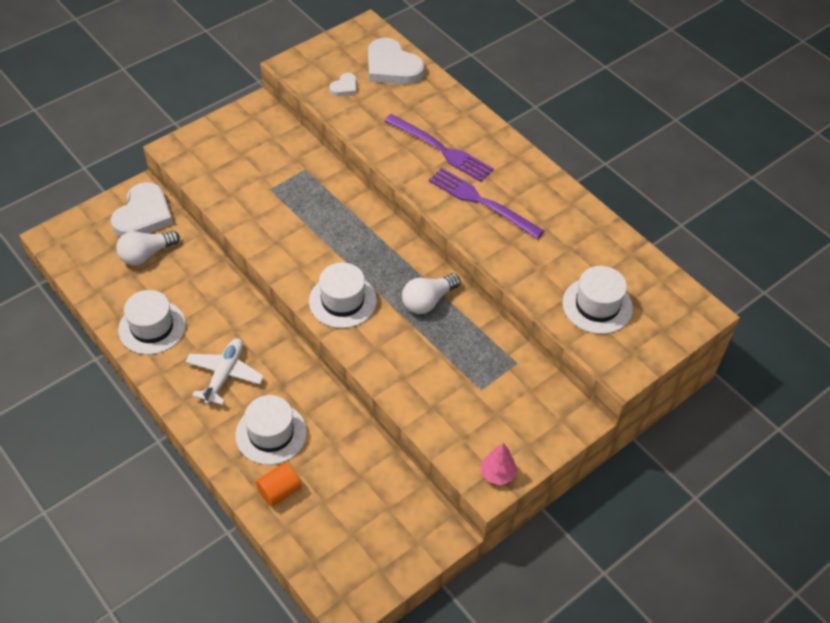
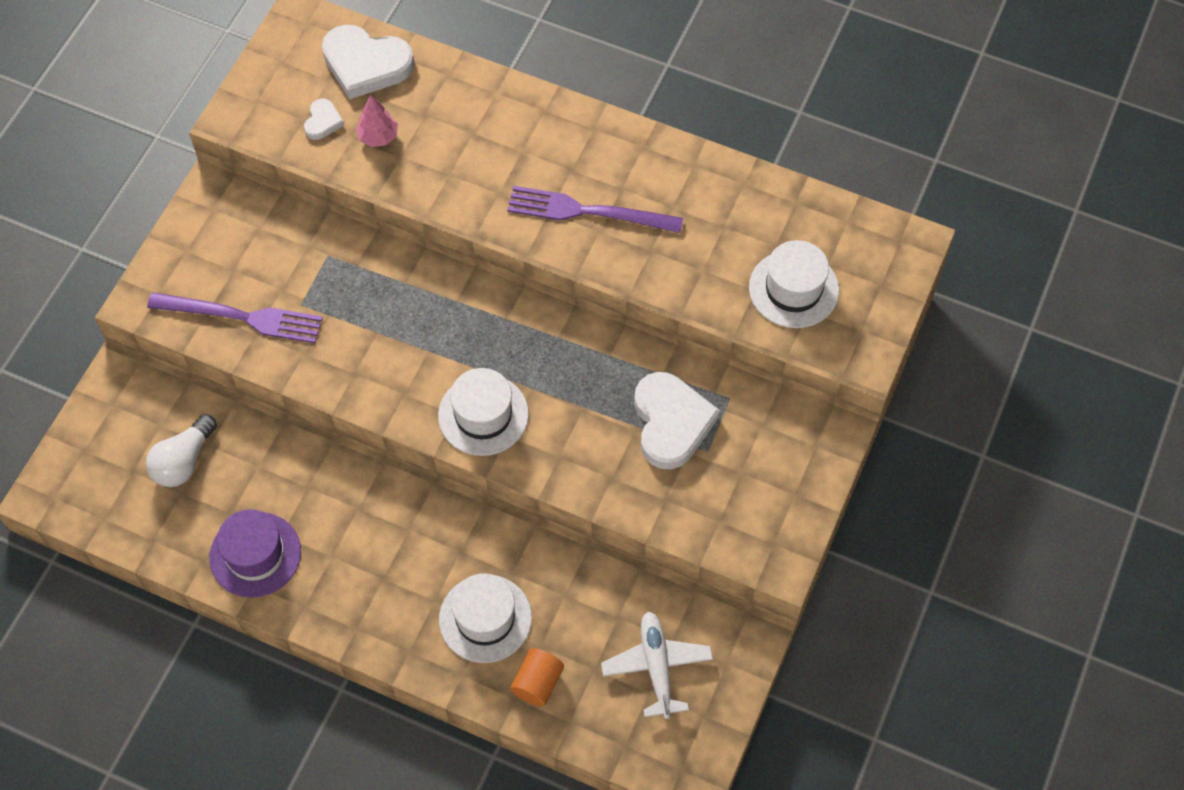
camera: 25 degrees left, 10 degrees up
white heart [111,182,173,237] -> white heart moved to [634,372,720,469]
white hat [118,290,186,355] -> purple hat [210,509,301,598]
white plane [185,338,264,405] -> white plane moved to [601,611,713,719]
purple fork [384,114,494,182] -> purple fork moved to [147,292,323,343]
white light bulb [402,273,461,314] -> none
pink tree [481,443,518,485] -> pink tree moved to [356,95,398,147]

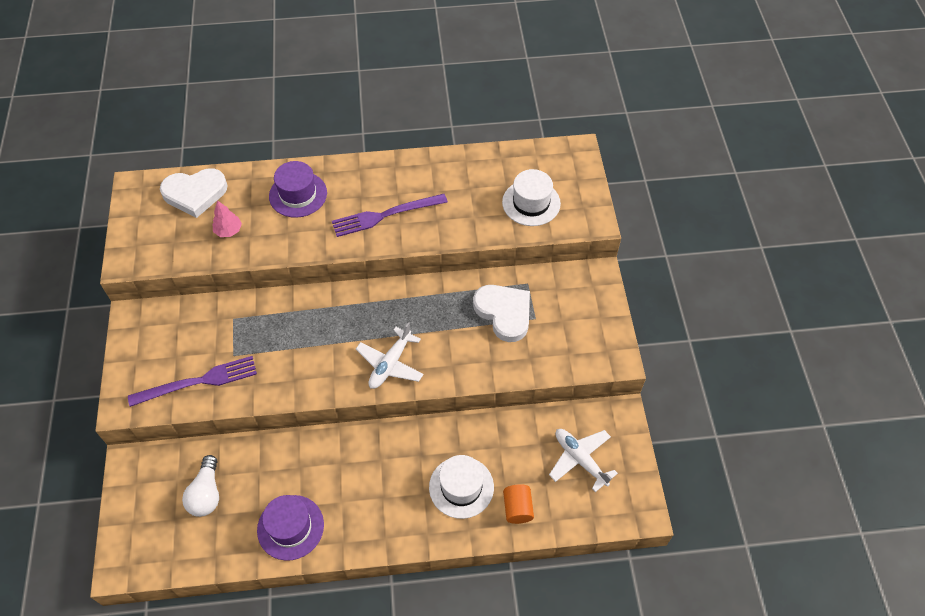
camera: 30 degrees left, 5 degrees down
white heart [304,99,344,140] -> none
white hat [438,368,529,456] -> white plane [356,322,424,389]
none -> purple hat [269,161,327,218]

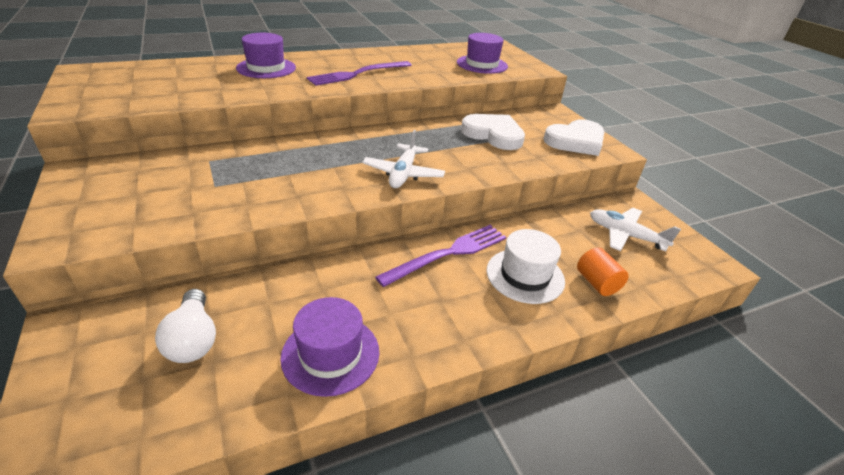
camera: 20 degrees left, 20 degrees down
purple fork [128,356,257,407] -> purple fork moved to [375,225,506,287]
white heart [160,168,228,218] -> white heart moved to [544,119,604,156]
pink tree [213,200,242,237] -> none
white hat [502,169,561,226] -> purple hat [457,33,508,74]

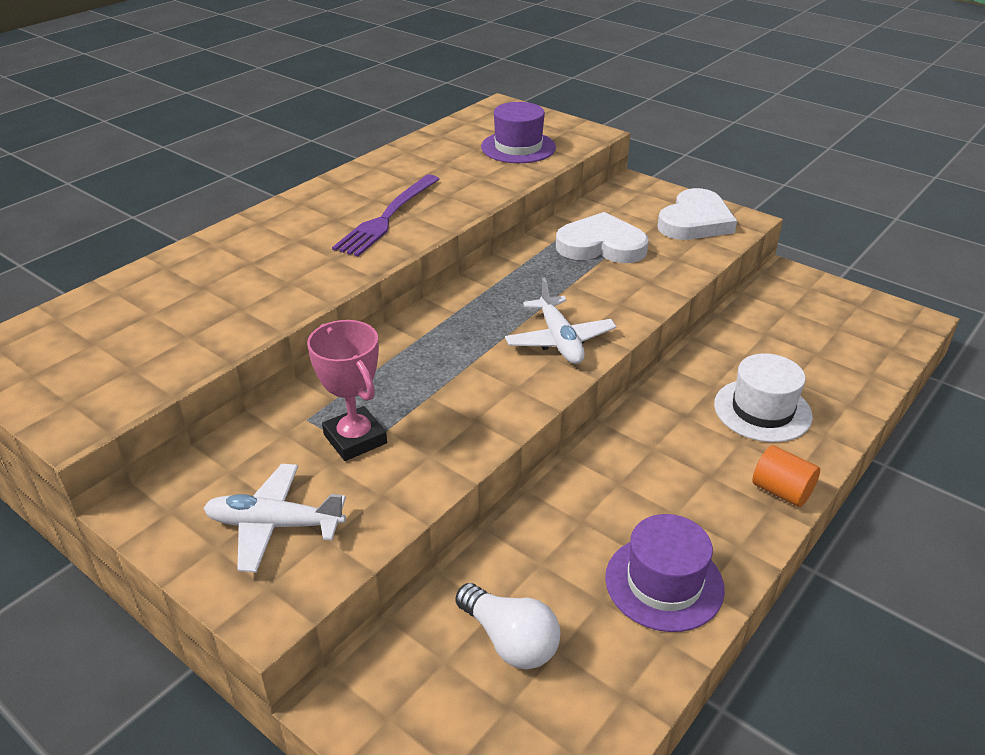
camera: 25 degrees left, 0 degrees up
purple hat [236,33,296,78] -> none
purple fork [375,225,506,287] -> none
orange cylinder [577,247,629,296] -> orange cylinder moved to [752,445,820,507]
white plane [590,208,681,251] -> white plane moved to [204,464,346,573]
none -> pink trophy [307,320,387,461]

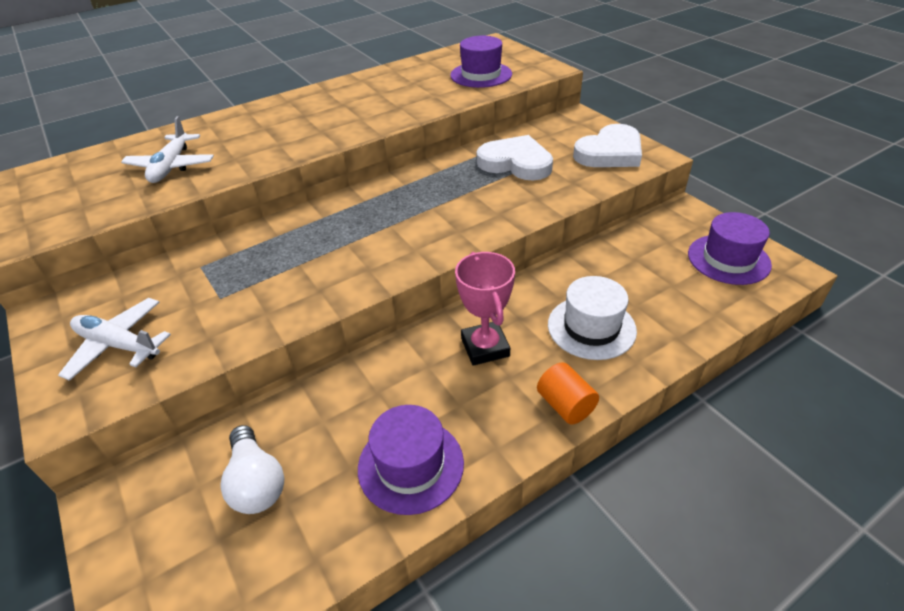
camera: 20 degrees right, 5 degrees up
pink trophy [307,320,387,461] -> pink trophy moved to [455,252,515,366]
purple fork [332,175,440,257] -> none
white plane [505,278,616,364] -> white plane moved to [121,116,214,183]
none -> purple hat [688,212,772,285]

